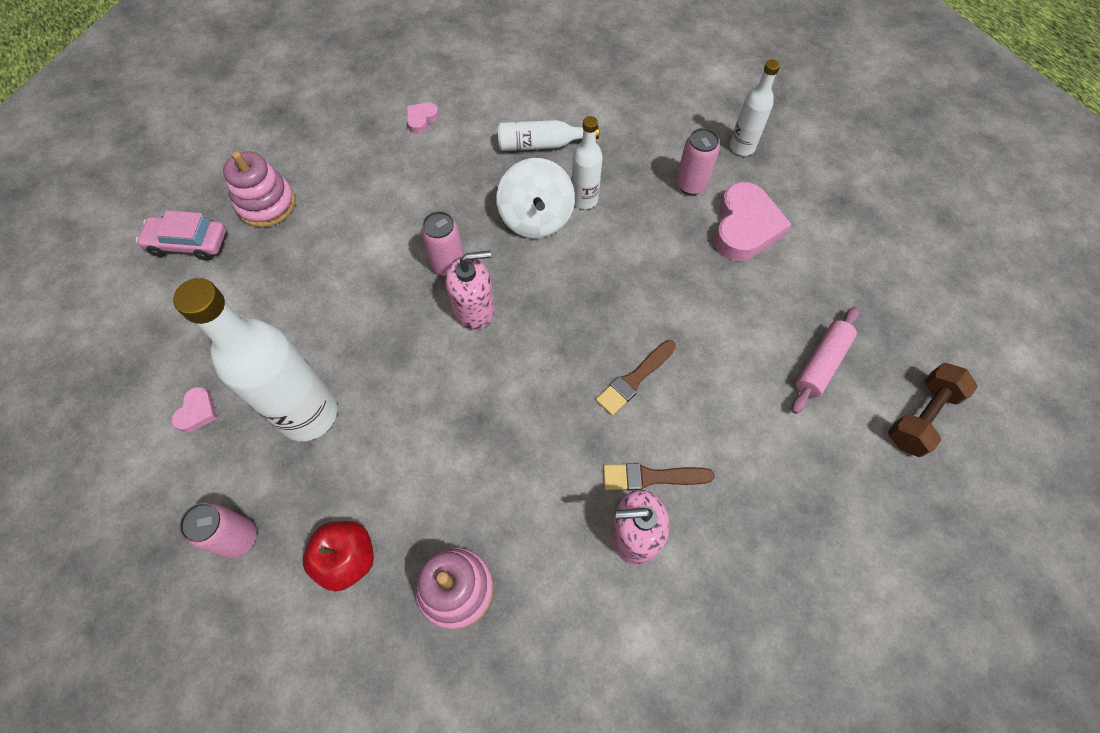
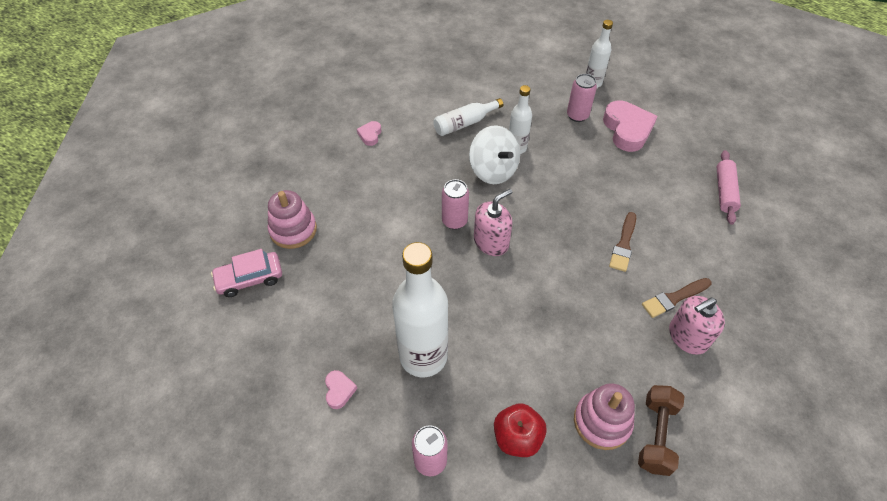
camera: 25 degrees left, 10 degrees down
brown dumbbell [888,363,978,457] -> brown dumbbell moved to [638,385,684,476]

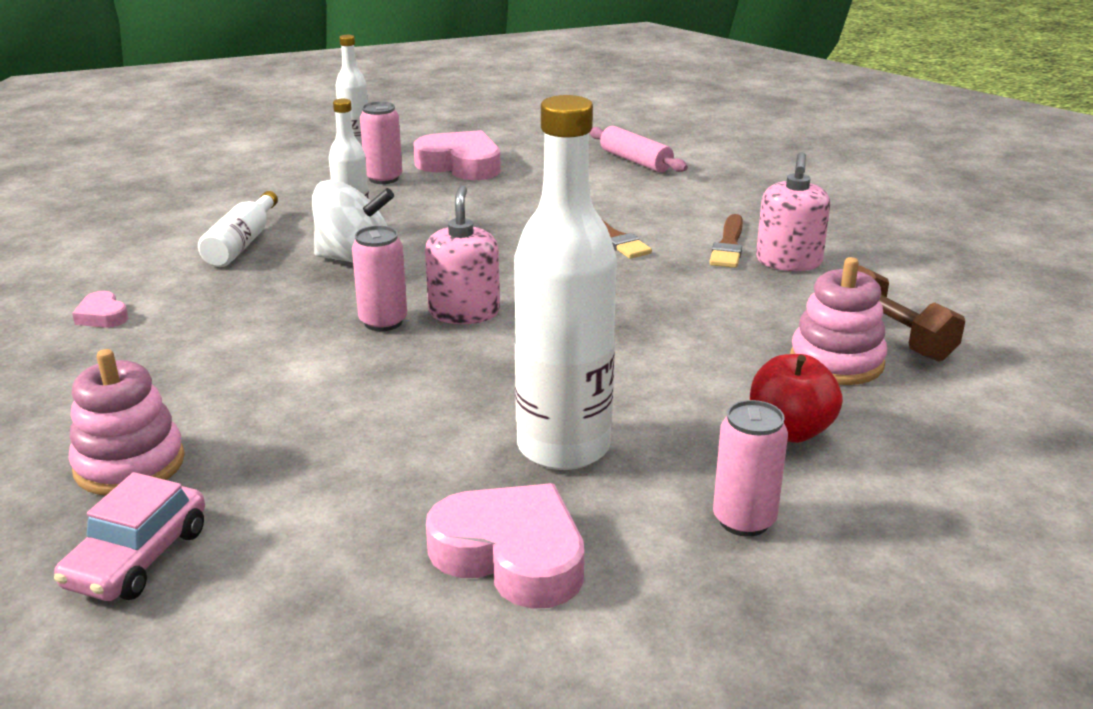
camera: 50 degrees left, 25 degrees down
pink heart [325,370,357,409] -> pink heart [426,483,584,609], size x2.09

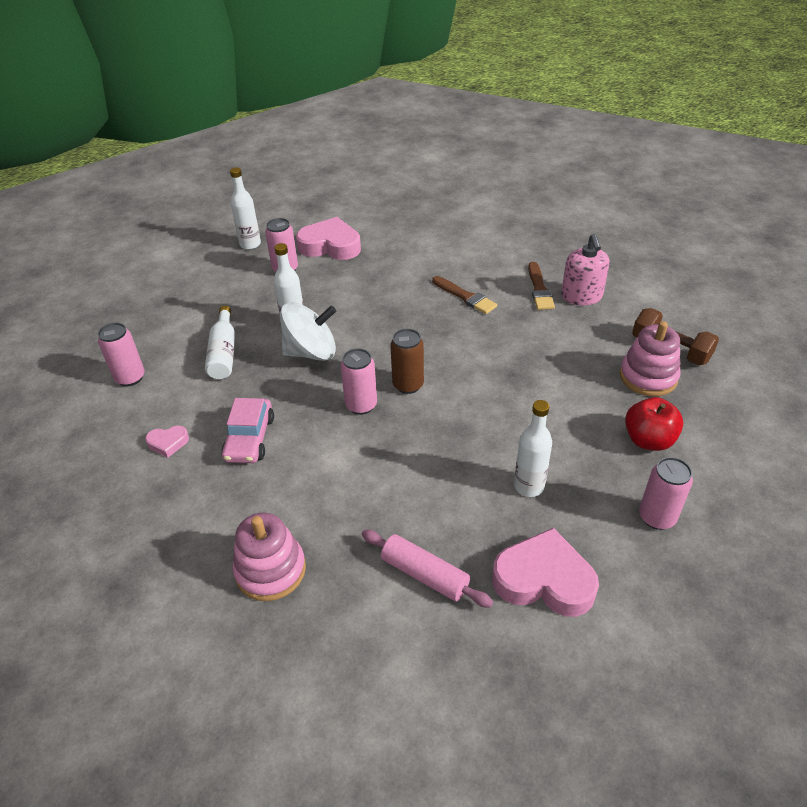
camera: 15 degrees left, 15 degrees up
pink car [54,472,205,601] -> pink car moved to [221,398,274,463]
pink heart [72,291,128,328] -> pink heart turned 45 degrees counterclockwise [145,426,189,458]
pink soap dispenser [425,185,500,324] -> brown can [390,329,424,394]
white bottle [514,95,617,470] -> white bottle [514,400,552,497], size x0.53
pink rolling pin [589,126,688,172] -> pink rolling pin moved to [362,530,493,608]
none -> pink can [98,323,145,386]

